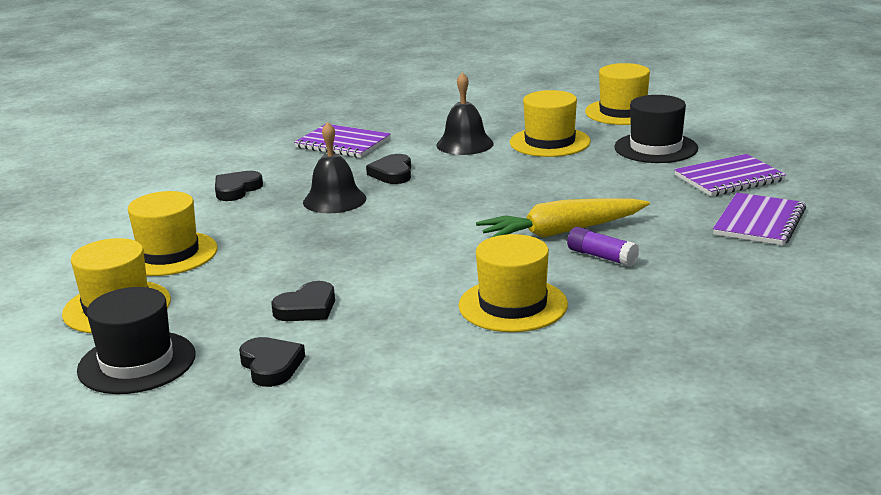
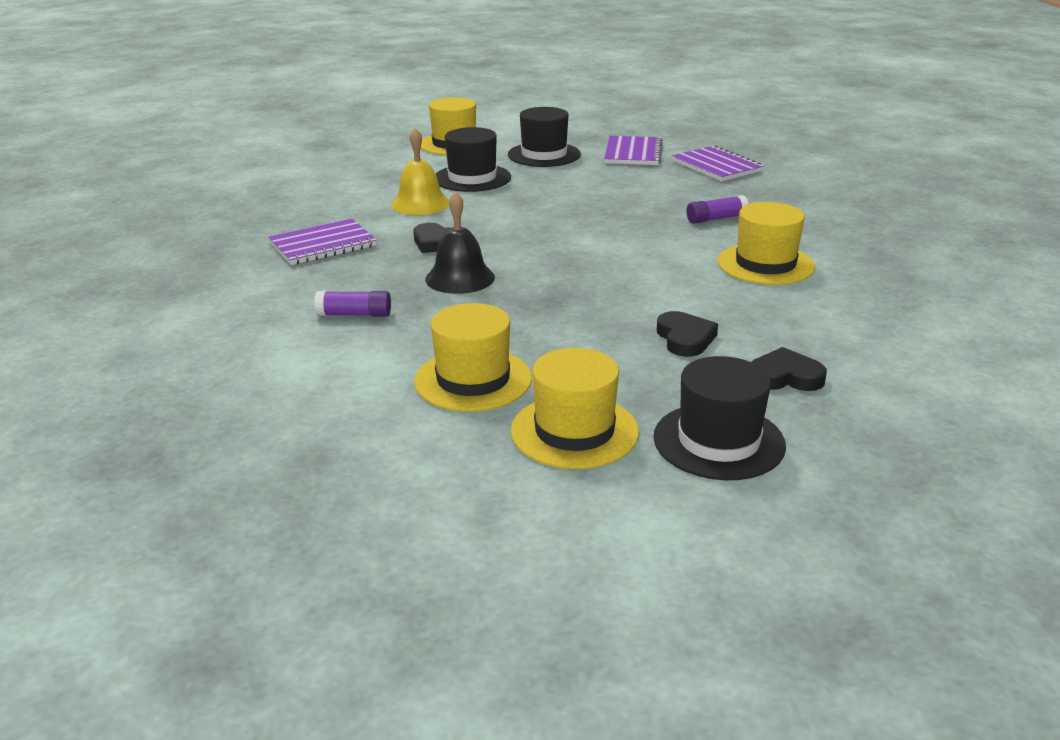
camera: 60 degrees left, 5 degrees up
black heart [215,171,263,201] -> purple glue stick [314,291,391,317]
black bell [436,72,494,155] -> yellow bell [391,128,449,215]
yellow carrot [476,198,650,238] -> none
yellow hat [510,90,591,157] -> black hat [436,127,511,192]

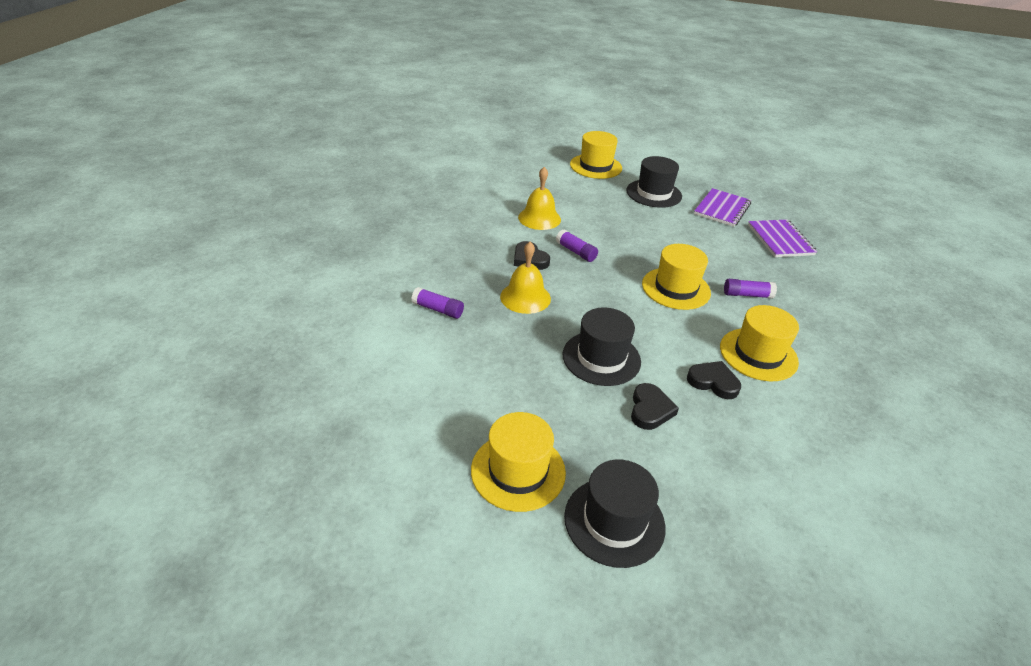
camera: 20 degrees right, 10 degrees up
purple notebook [268,219,377,265] -> none
yellow hat [414,303,532,412] -> yellow hat moved to [642,244,711,310]
black bell [425,192,495,294] -> yellow bell [500,242,551,314]
black hat [436,127,511,192] -> black hat moved to [563,307,641,386]
black heart [751,347,827,391] -> black heart moved to [687,361,741,399]
none -> purple glue stick [556,229,598,262]

